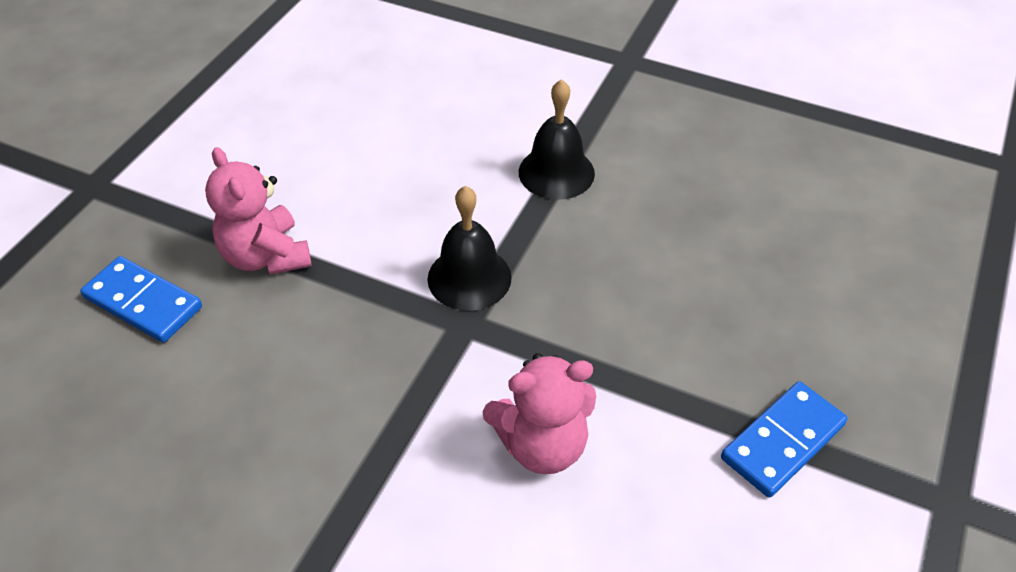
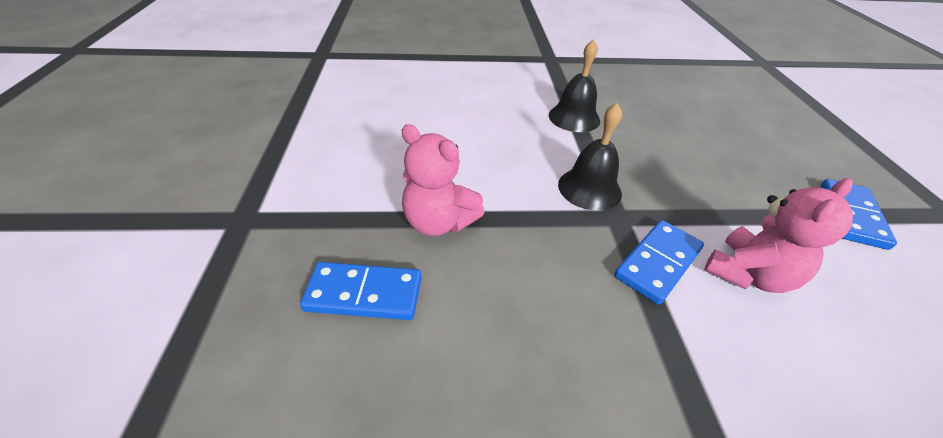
camera: 30 degrees left, 5 degrees down
none -> blue domino [614,220,704,305]

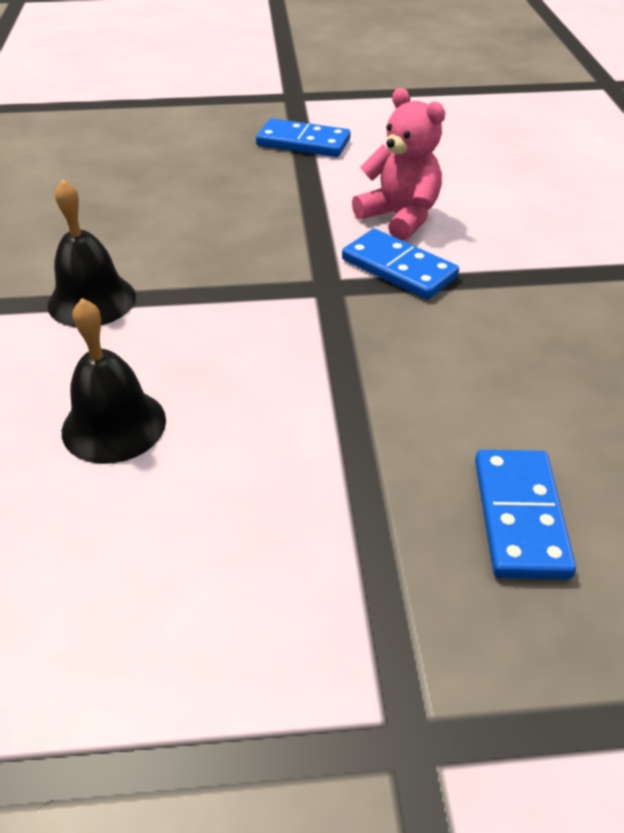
camera: 90 degrees left, 0 degrees up
pink teddy bear [402,124,485,236] -> none
black bell [558,103,622,211] -> black bell moved to [62,298,166,464]

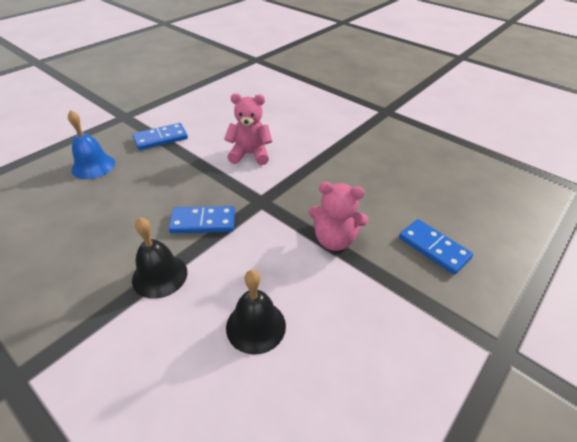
camera: 45 degrees left, 0 degrees up
blue domino [342,229,459,300] -> blue domino moved to [169,206,235,233]
none -> blue bell [68,110,115,179]
none -> pink teddy bear [309,182,368,251]

